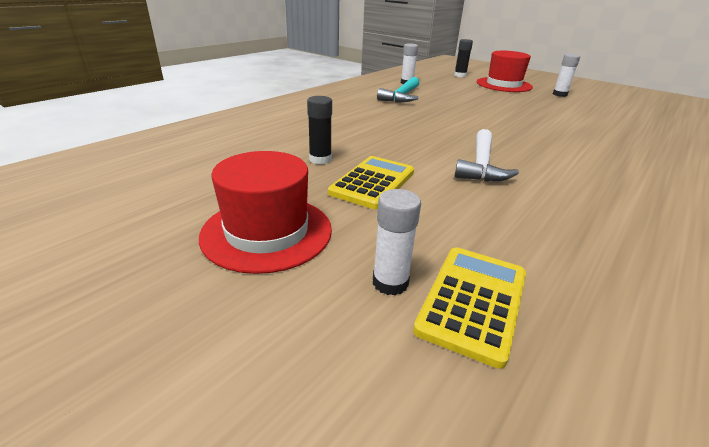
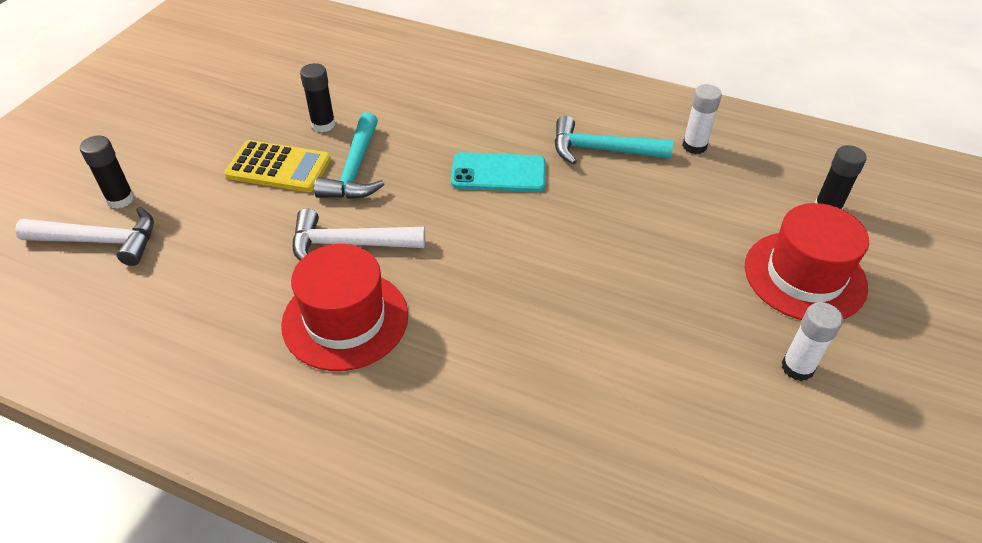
camera: 75 degrees right, 15 degrees up
red hat [199,151,332,274] -> red hat moved to [281,244,408,371]
white glue stick [373,189,421,295] -> black glue stick [80,135,134,209]
yellow calculator [413,247,526,369] -> white hammer [15,207,154,266]
none -> turquoise hammer [314,112,385,199]
none -> turquoise phone [451,152,545,192]

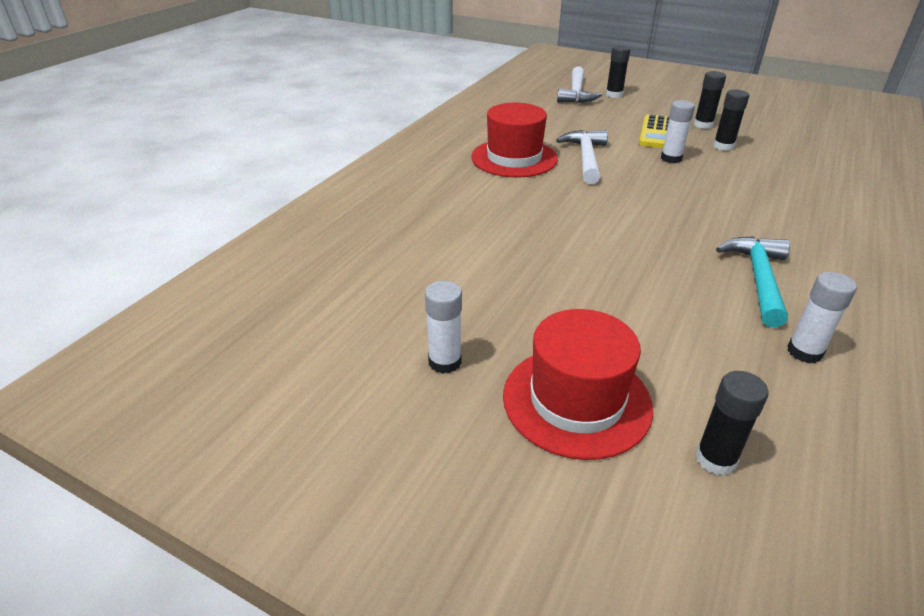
camera: 95 degrees right, 10 degrees down
turquoise hammer [314,112,385,199] -> white glue stick [661,100,695,163]
turquoise phone [451,152,545,192] -> none
none -> black glue stick [694,71,726,129]

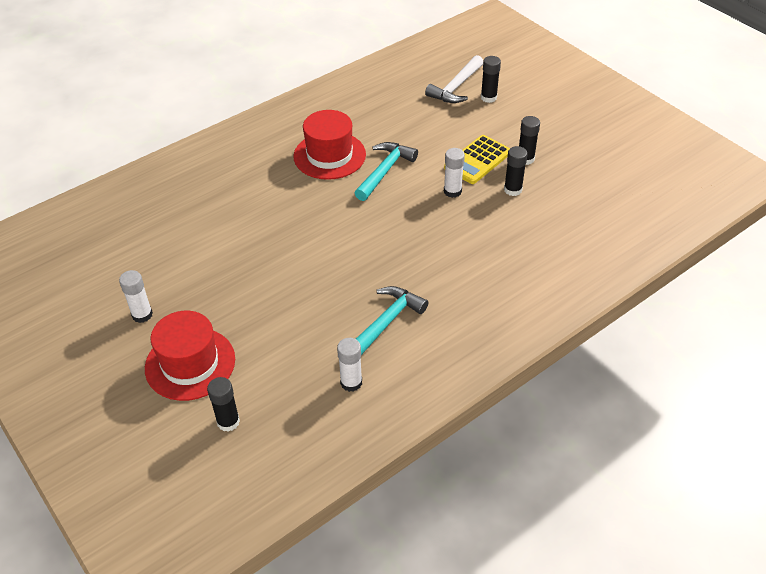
camera: 25 degrees right, 10 degrees up
white hammer [556,130,608,184] -> turquoise hammer [355,142,418,201]

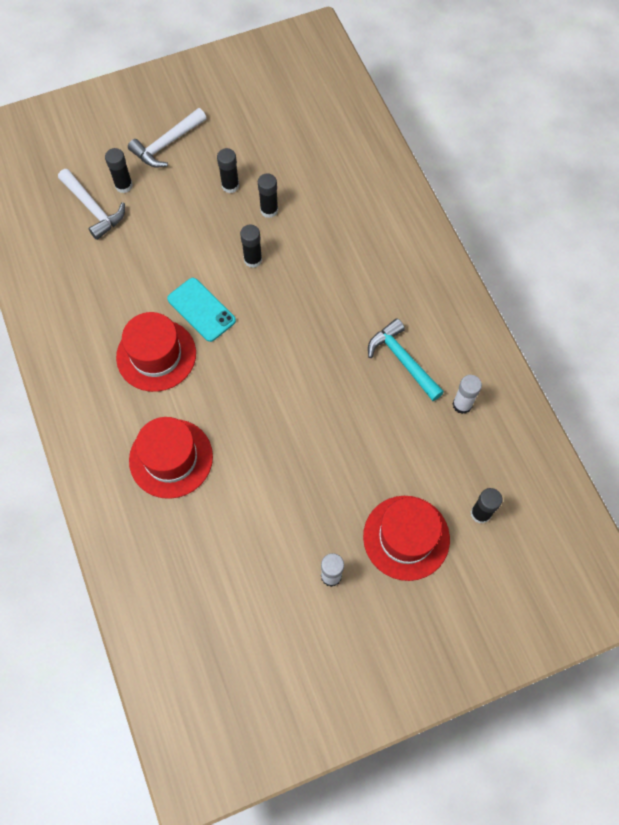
camera: 75 degrees left, 20 degrees up
turquoise hammer [355,142,418,201] -> turquoise phone [167,278,236,342]
yellow calculator [444,135,510,184] -> none
white glue stick [444,148,465,198] -> black glue stick [240,224,262,268]
none -> white hammer [128,108,206,168]
none -> red hat [129,417,213,499]

